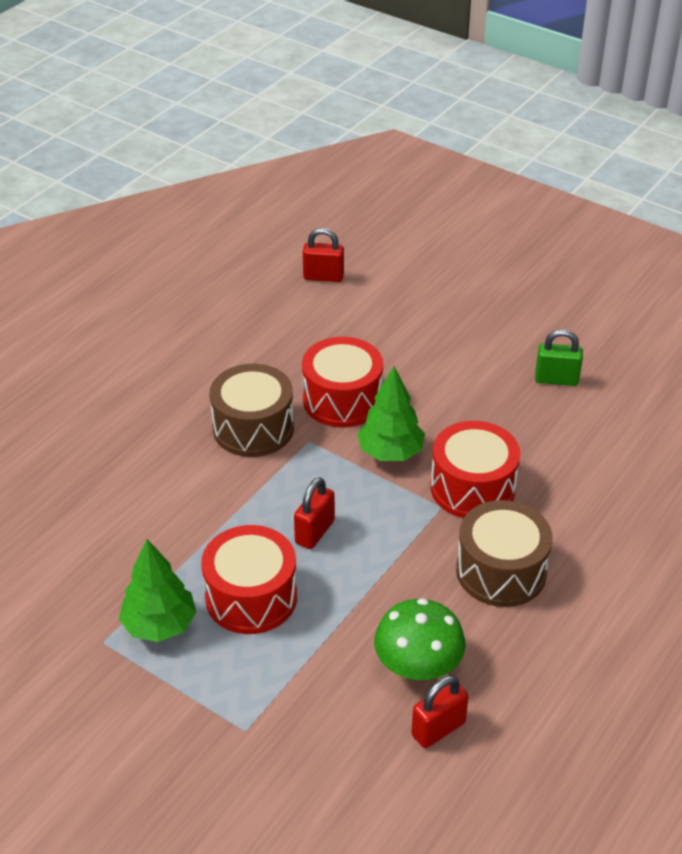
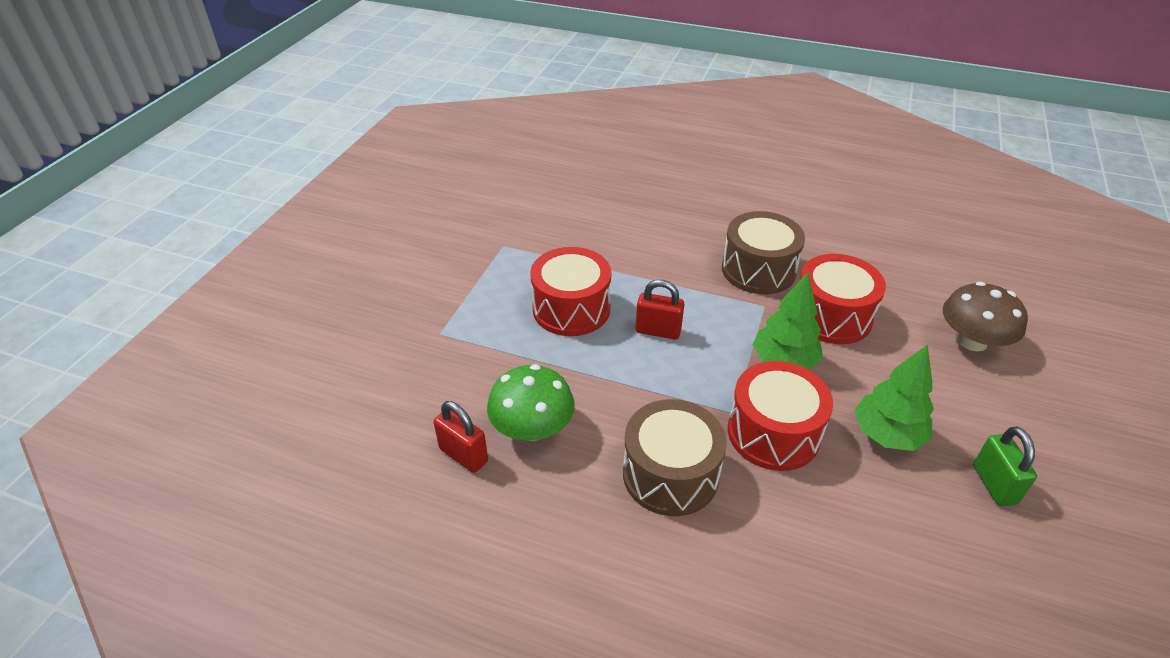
camera: 75 degrees right, 0 degrees up
green tree [119,539,197,642] -> green tree moved to [854,344,934,451]
red padlock [303,228,344,282] -> none
none -> brown mushroom [943,282,1028,351]

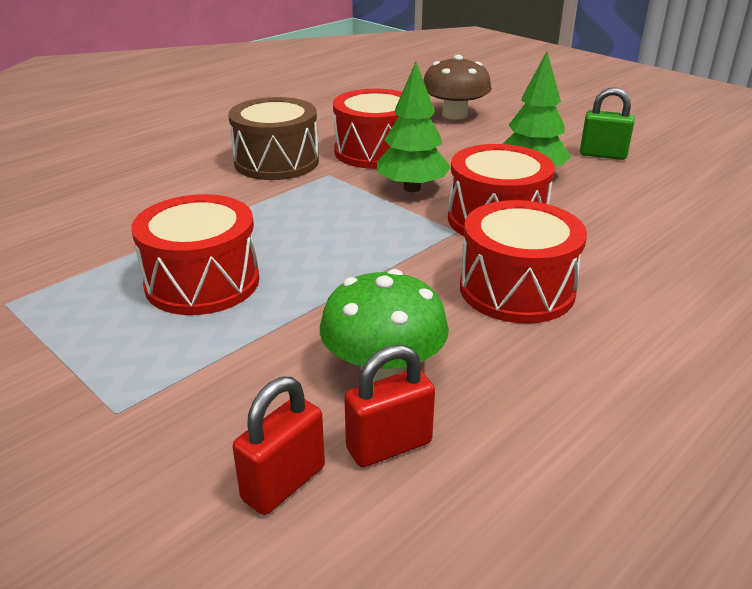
camera: 65 degrees left, 10 degrees down
brown drum [623,399,727,516] -> red drum [460,200,587,324]
red padlock [636,280,684,340] -> red padlock moved to [232,377,325,515]

